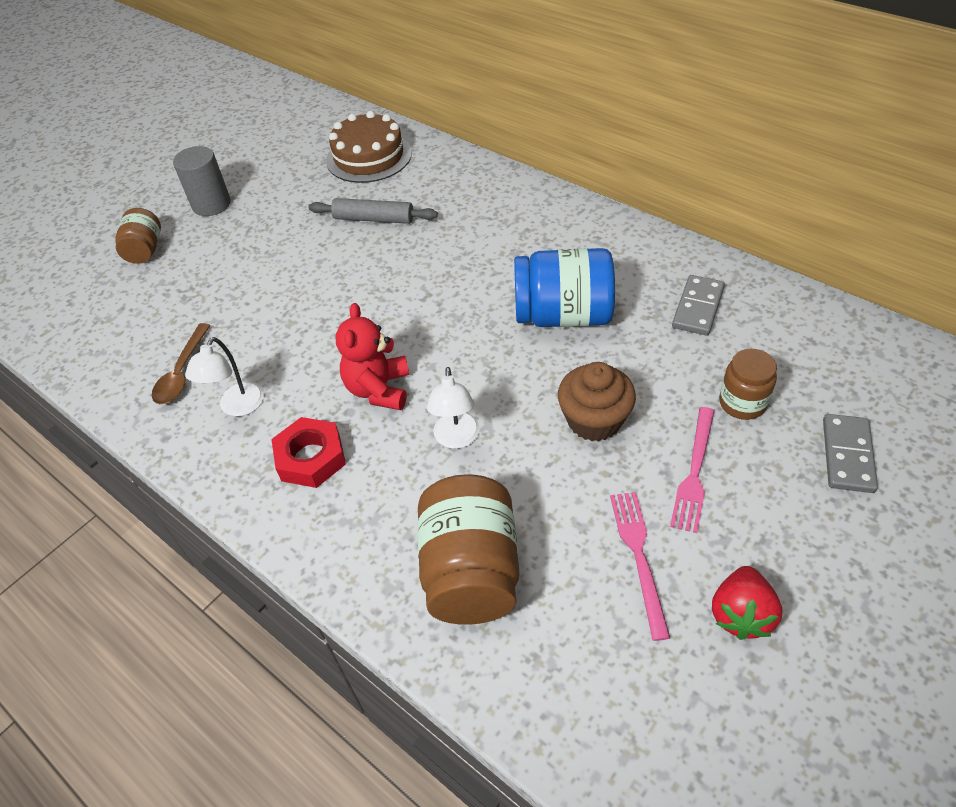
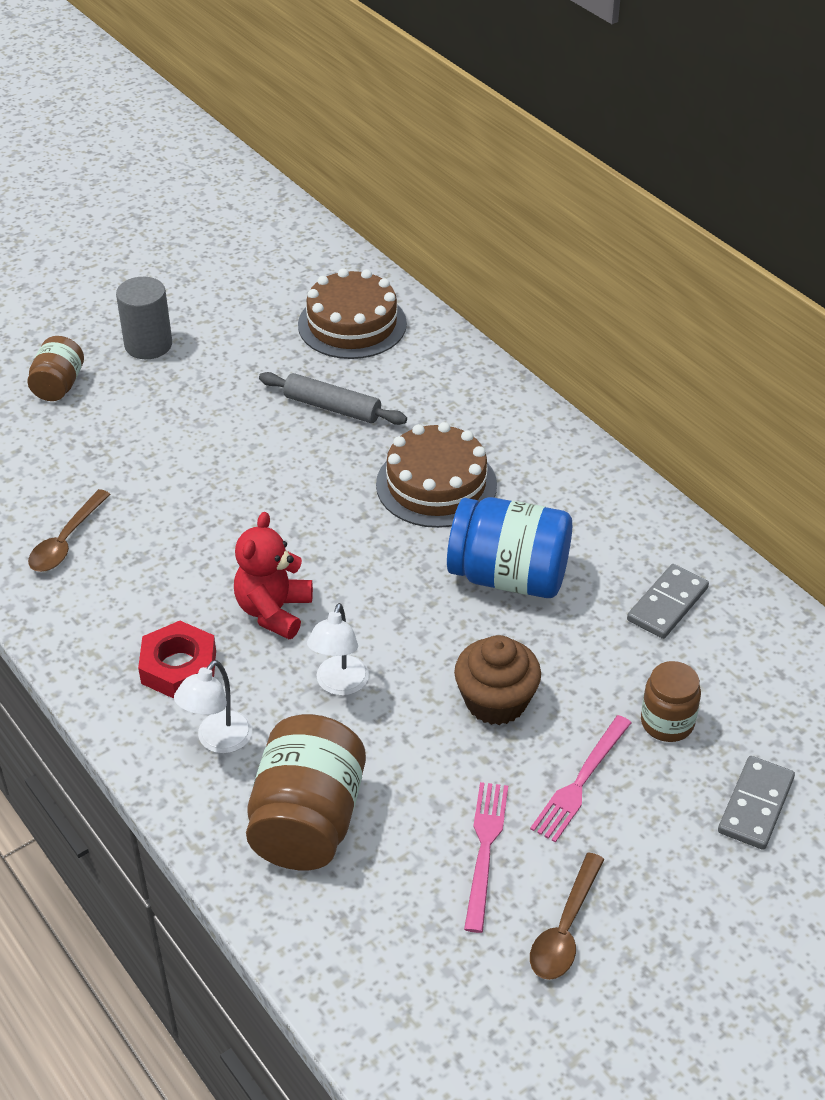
camera: 10 degrees right, 5 degrees down
white lamp [185,337,264,416] -> white lamp moved to [174,660,252,753]
red strawberry [712,566,782,640] -> brown spoon [530,852,604,980]
none -> brown cake [376,422,497,528]

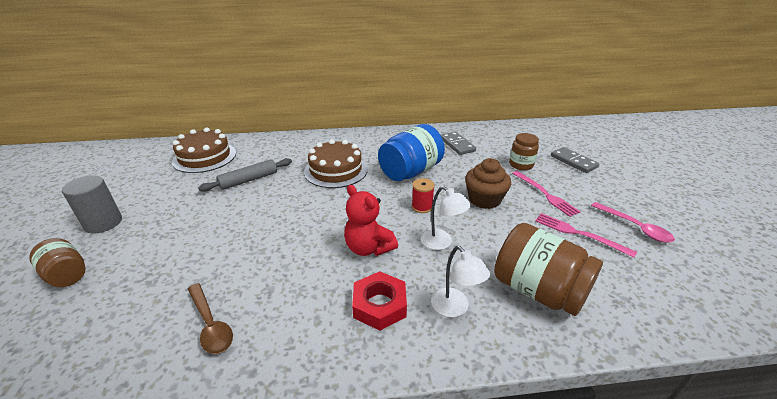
camera: 60 degrees left, 10 degrees down
brown spoon [530,852,604,980] -> pink spoon [591,202,675,243]
none -> red spool [412,178,435,213]

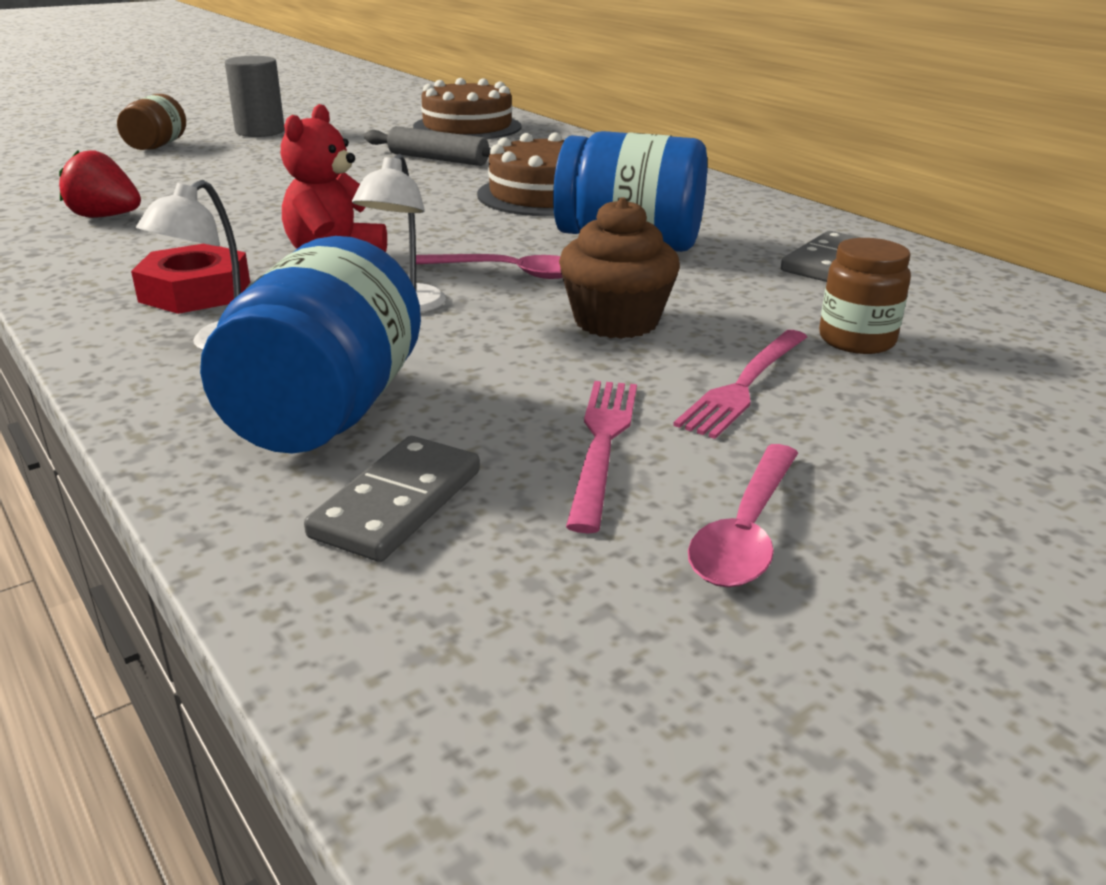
camera: 60 degrees right, 5 degrees down
brown spoon [188,283,233,354] -> red strawberry [59,150,141,218]
red spool [412,178,435,213] -> pink spoon [416,254,563,279]
brown jar [494,223,603,316] -> blue jar [200,236,421,454]
grey domino [551,147,600,173] -> grey domino moved to [304,436,480,562]

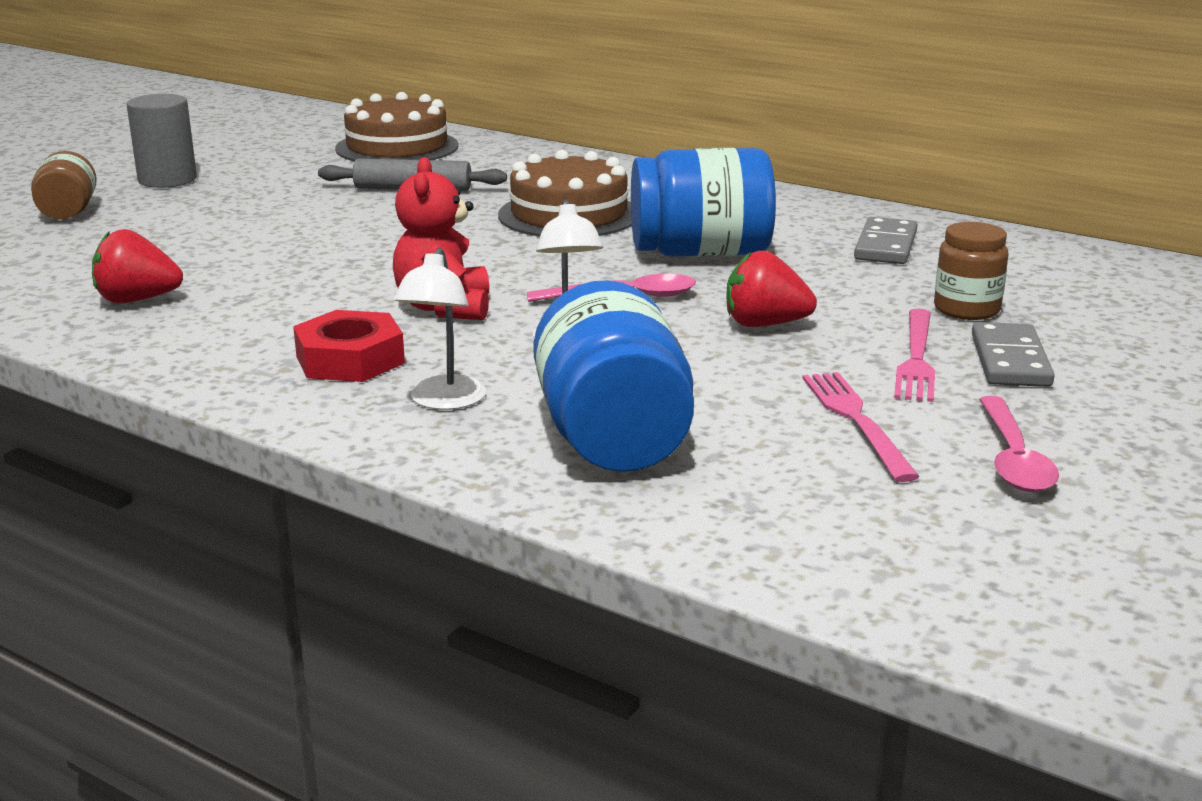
camera: 20 degrees left, 5 degrees down
grey domino [304,436,480,562] -> grey domino moved to [972,322,1055,387]
brown cupcake [559,197,680,339] -> red strawberry [726,251,817,327]

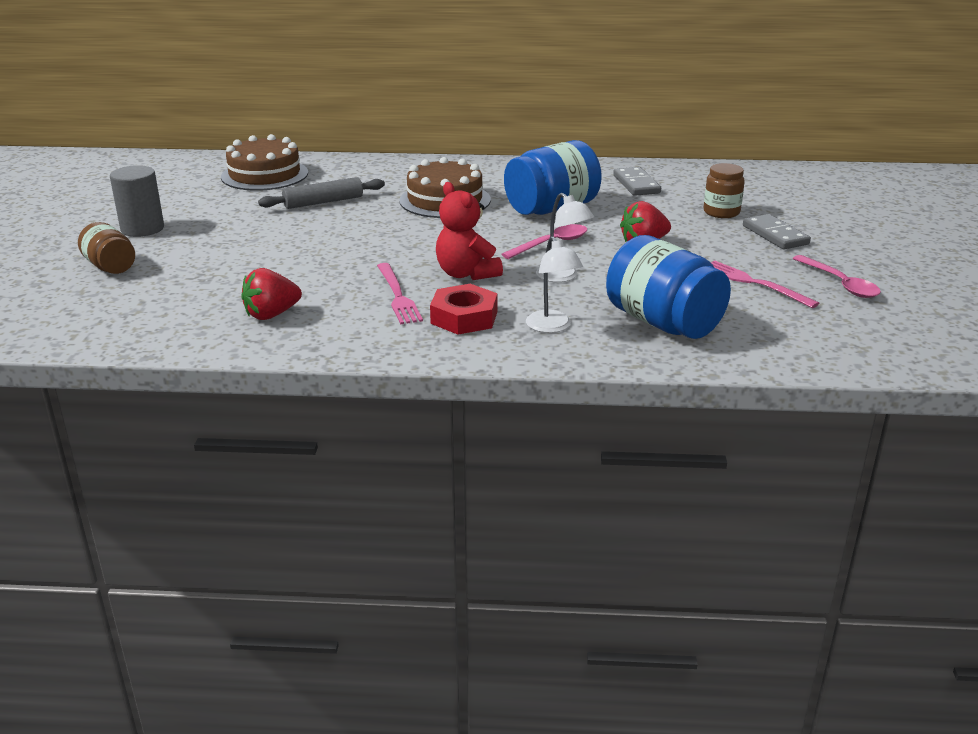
camera: 30 degrees left, 5 degrees up
pink fork [894,309,935,402] -> pink fork moved to [377,263,423,324]

